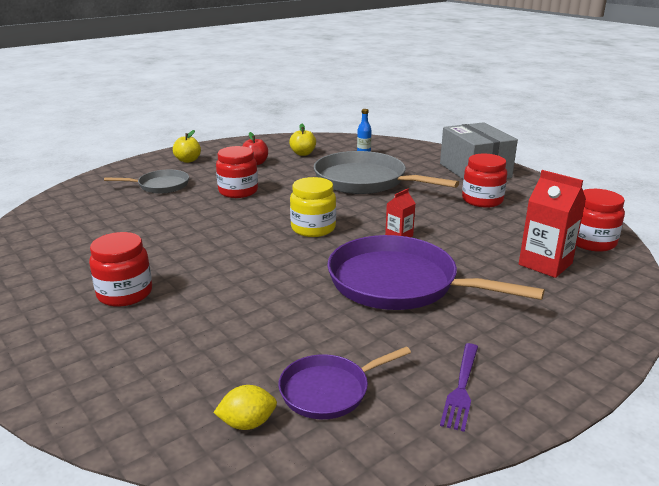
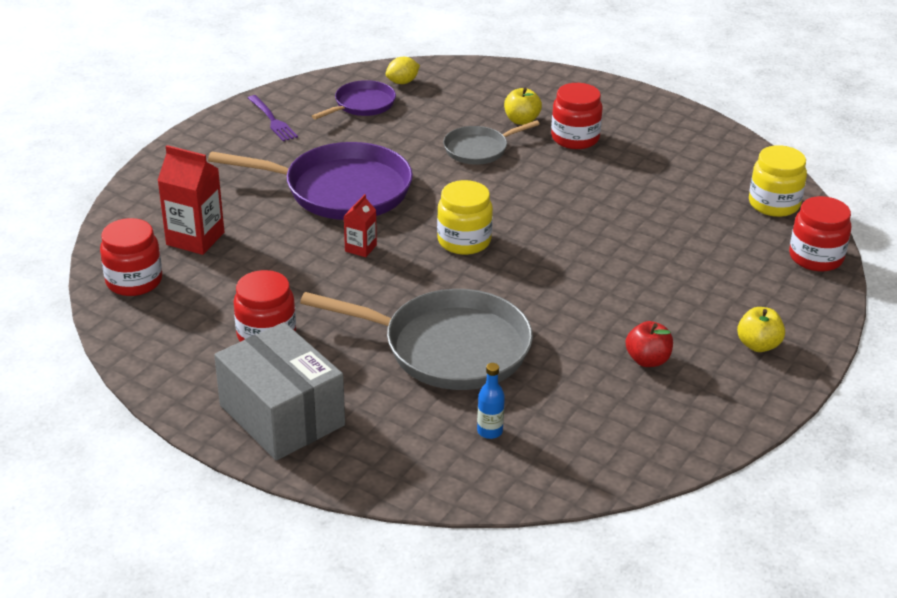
camera: 160 degrees right, 10 degrees up
grey pan [104,170,189,194] -> grey pan moved to [443,120,540,165]
red jar [216,146,258,198] -> red jar moved to [789,196,851,272]
yellow apple [289,124,316,156] -> yellow apple moved to [504,88,542,125]
purple fork [440,343,478,432] -> purple fork turned 150 degrees clockwise [248,95,298,141]
none -> yellow jar [749,145,807,217]

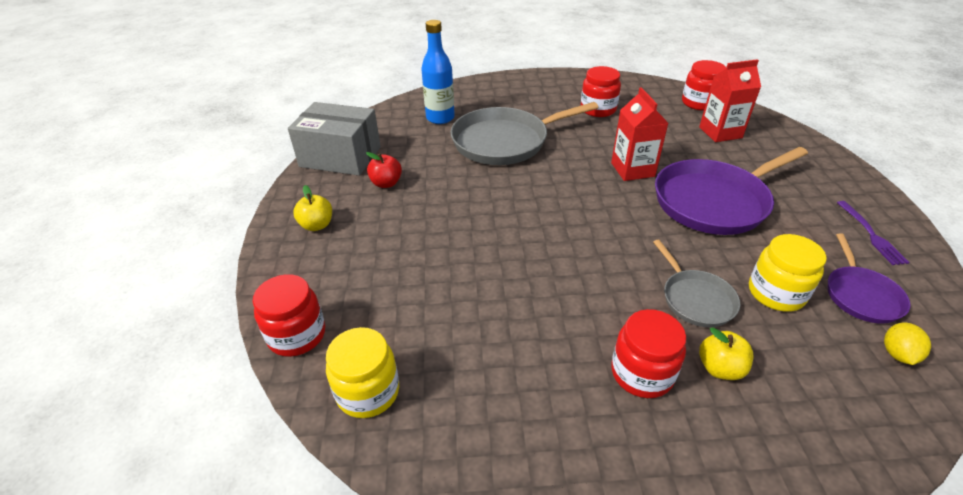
camera: 145 degrees right, 5 degrees up
grey box [214,322,345,460] -> grey box moved to [288,102,381,176]
purple fork [248,95,298,141] -> purple fork turned 120 degrees counterclockwise [837,201,910,265]
red carton [344,194,377,257] -> red carton [611,87,668,181], size x1.80
yellow jar [437,180,493,255] -> yellow jar moved to [749,234,827,312]
grey pan [443,120,540,165] -> grey pan turned 135 degrees clockwise [653,239,740,327]
blue bottle [477,363,505,439] -> blue bottle [421,20,455,124], size x1.94

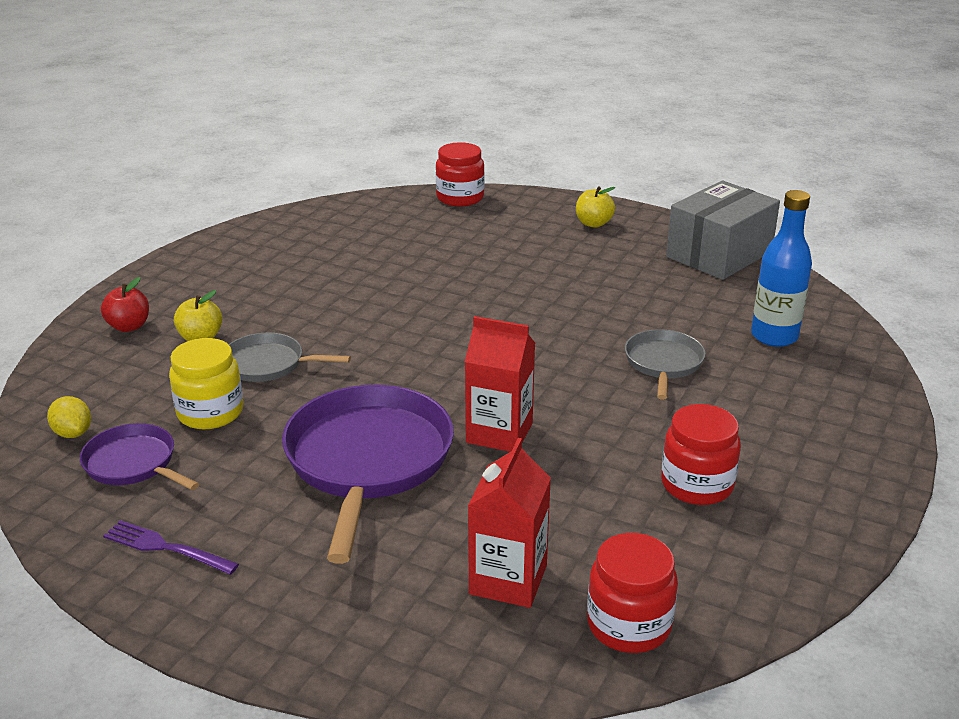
camera: 120 degrees right, 10 degrees down
yellow jar [326,327,399,418] -> none
red apple [366,152,402,188] -> red apple moved to [101,277,149,332]
grey pan [450,102,598,165] -> grey pan [625,329,705,400], size x0.53
red jar [612,309,686,398] -> none

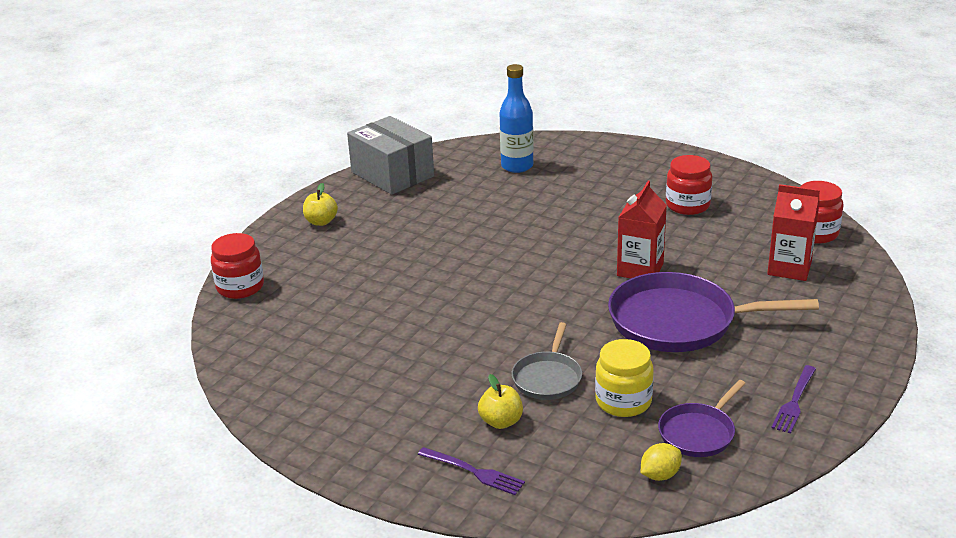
camera: 85 degrees left, 0 degrees up
red apple [101,277,149,332] -> purple fork [418,447,525,495]
grey pan [625,329,705,400] -> none

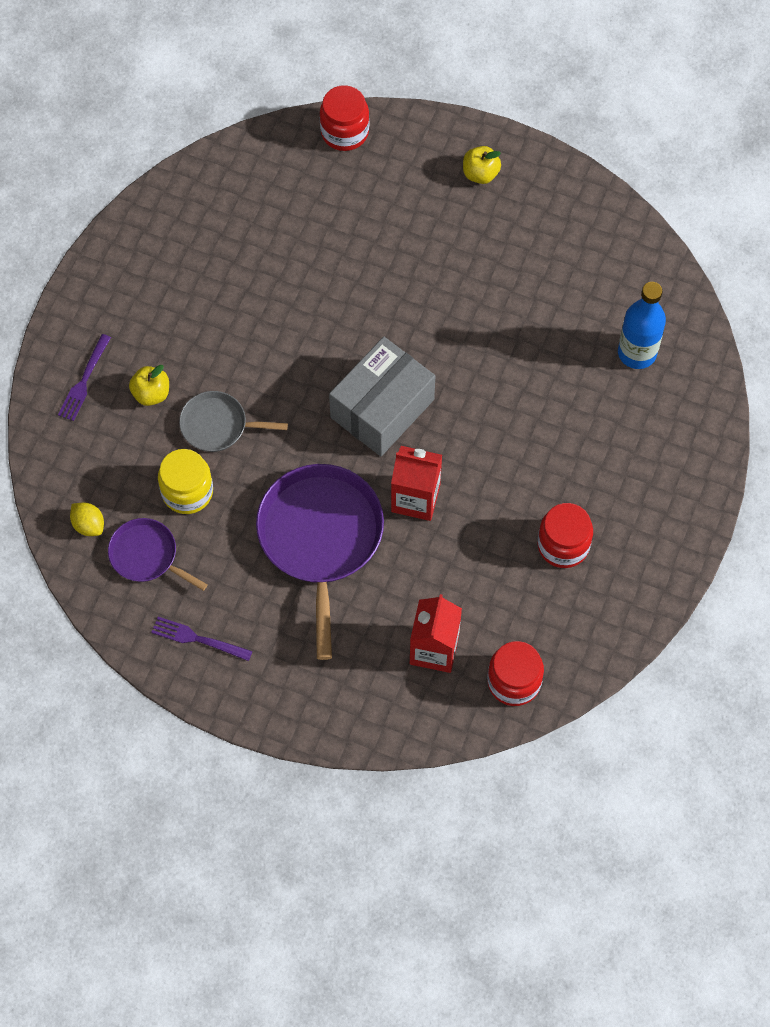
camera: 80 degrees right, 35 degrees up
grey box [347,116,434,195] -> grey box moved to [329,337,435,456]

